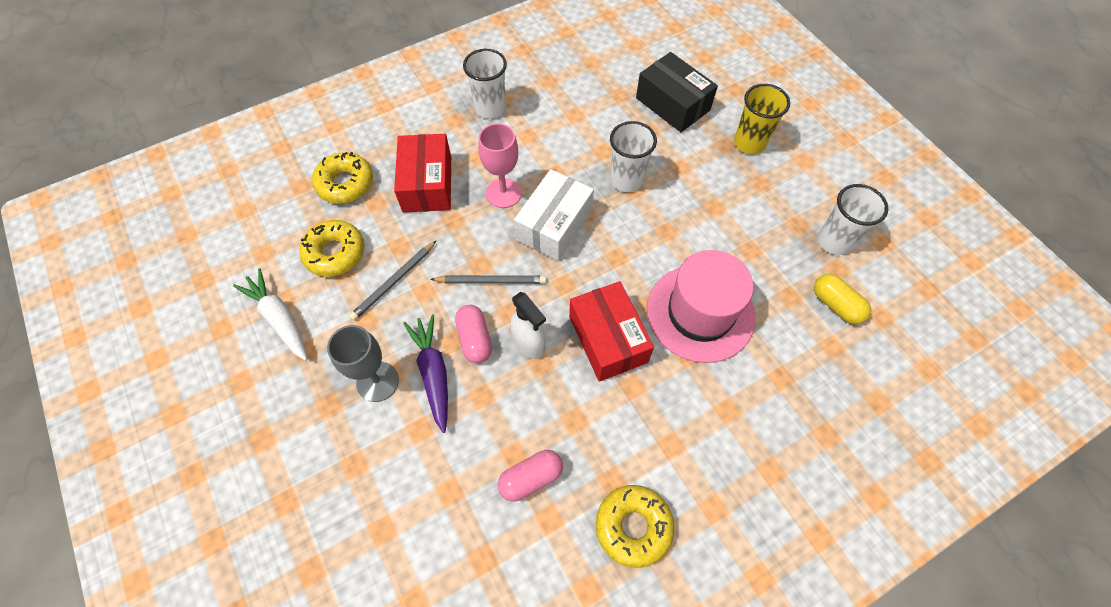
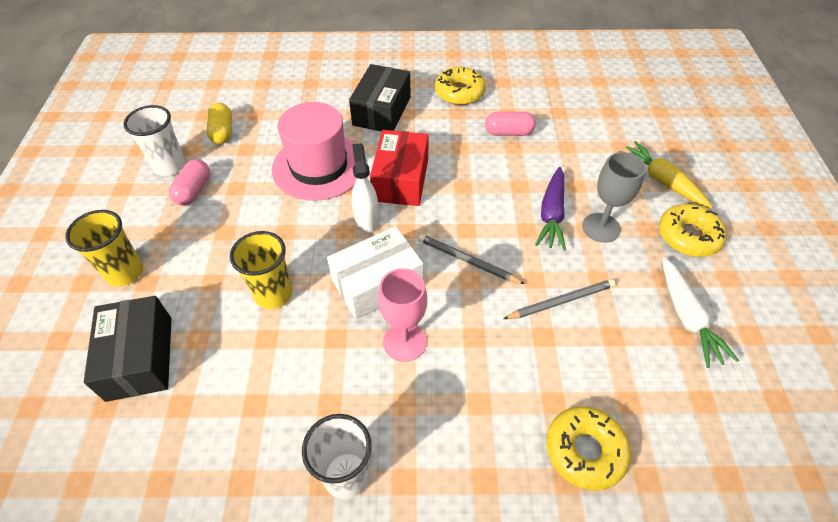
camera: 150 degrees left, 10 degrees down
yellow donut [299,220,364,277] -> yellow donut moved to [659,204,727,257]
red box [394,134,451,213] -> none
pink capsule [455,305,492,363] -> pink capsule moved to [169,159,210,206]
white spray bottle [510,292,546,359] -> white spray bottle moved to [352,143,379,233]
white cup [610,121,657,192] -> yellow cup [230,231,292,309]
none -> black box [349,64,411,132]
none -> yellow carrot [619,141,713,209]

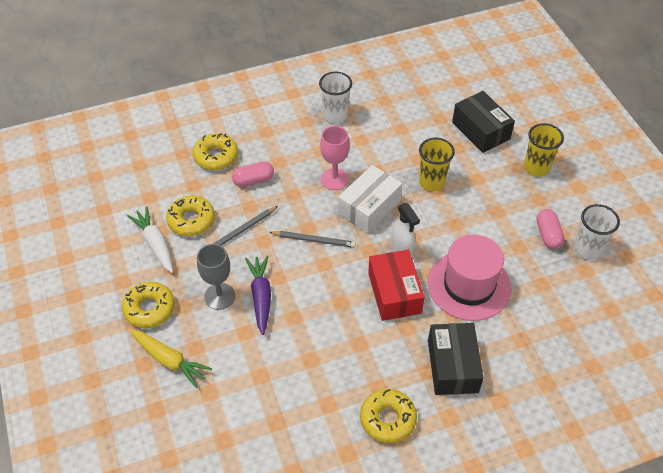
camera: 160 degrees right, 0 degrees up
yellow capsule [207,103,232,144] -> none
pink capsule [485,112,536,136] -> pink capsule moved to [232,161,274,187]
none -> yellow donut [166,195,215,236]

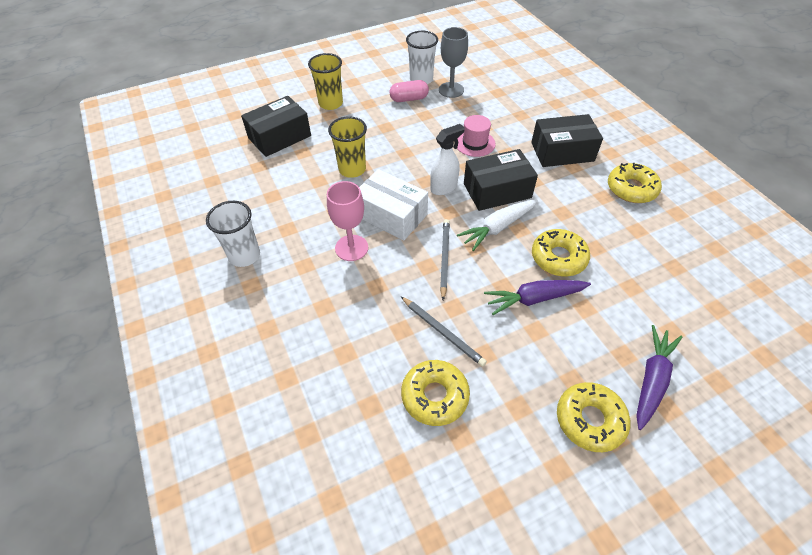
camera: 95 degrees left, 0 degrees up
white carrot [127,206,173,273] -> white carrot moved to [457,199,538,251]
yellow carrot [130,329,212,388] -> purple carrot [636,325,683,430]
yellow donut [193,133,238,170] -> yellow donut moved to [532,229,590,276]
grey goblet [197,244,235,310] -> grey goblet moved to [439,27,468,98]
pink capsule [232,161,274,187] -> none
red box [368,250,425,321] -> black box [464,149,538,211]
pink hat [428,234,511,321] -> pink hat [457,115,496,157], size x0.53

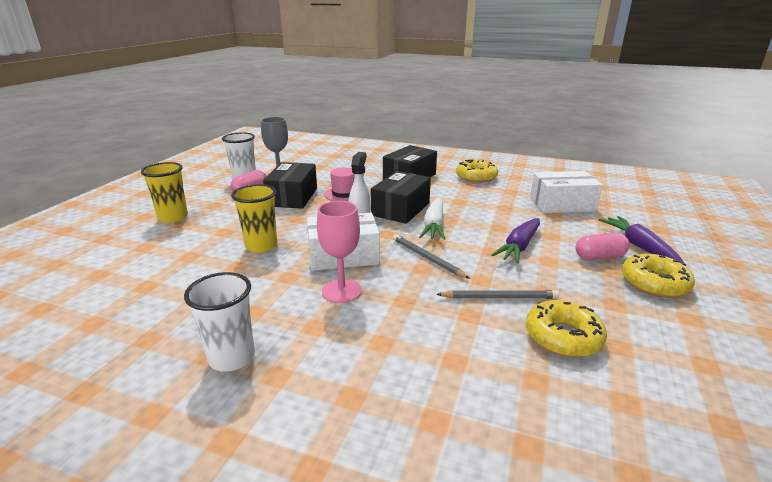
camera: 45 degrees left, 25 degrees down
black box [241,96,311,157] -> black box moved to [263,162,317,209]
yellow donut [532,229,590,276] -> none
none -> white box [530,171,603,213]
none -> pink capsule [575,233,630,260]

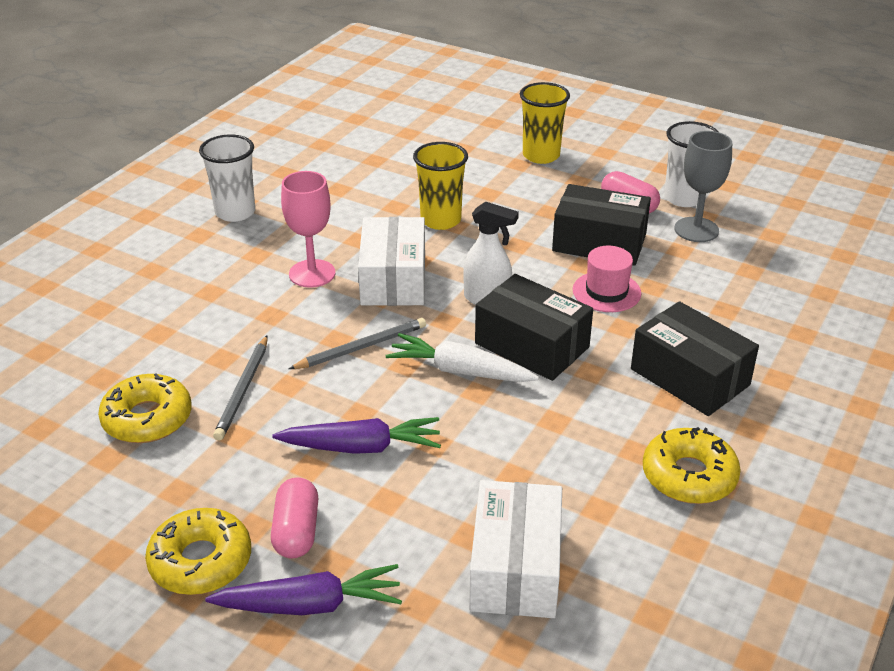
camera: 100 degrees right, 10 degrees up
purple carrot [491,218,540,264] -> purple carrot turned 135 degrees clockwise [272,417,441,454]

